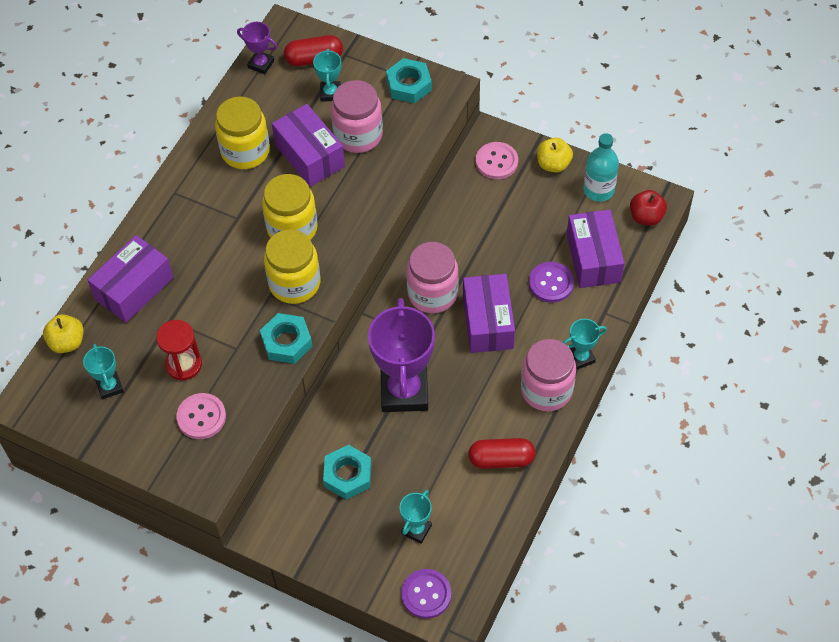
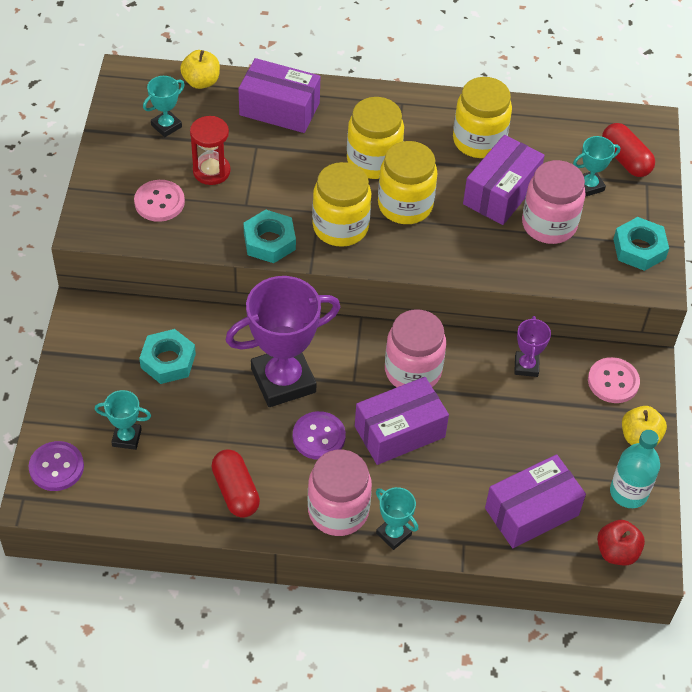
camera: 65 degrees right, 5 degrees down
purple trophy [237,22,277,74] -> purple trophy moved to [514,316,551,377]
purple button [529,262,574,303] -> purple button moved to [293,411,346,460]
none -> yellow jar [347,97,404,179]

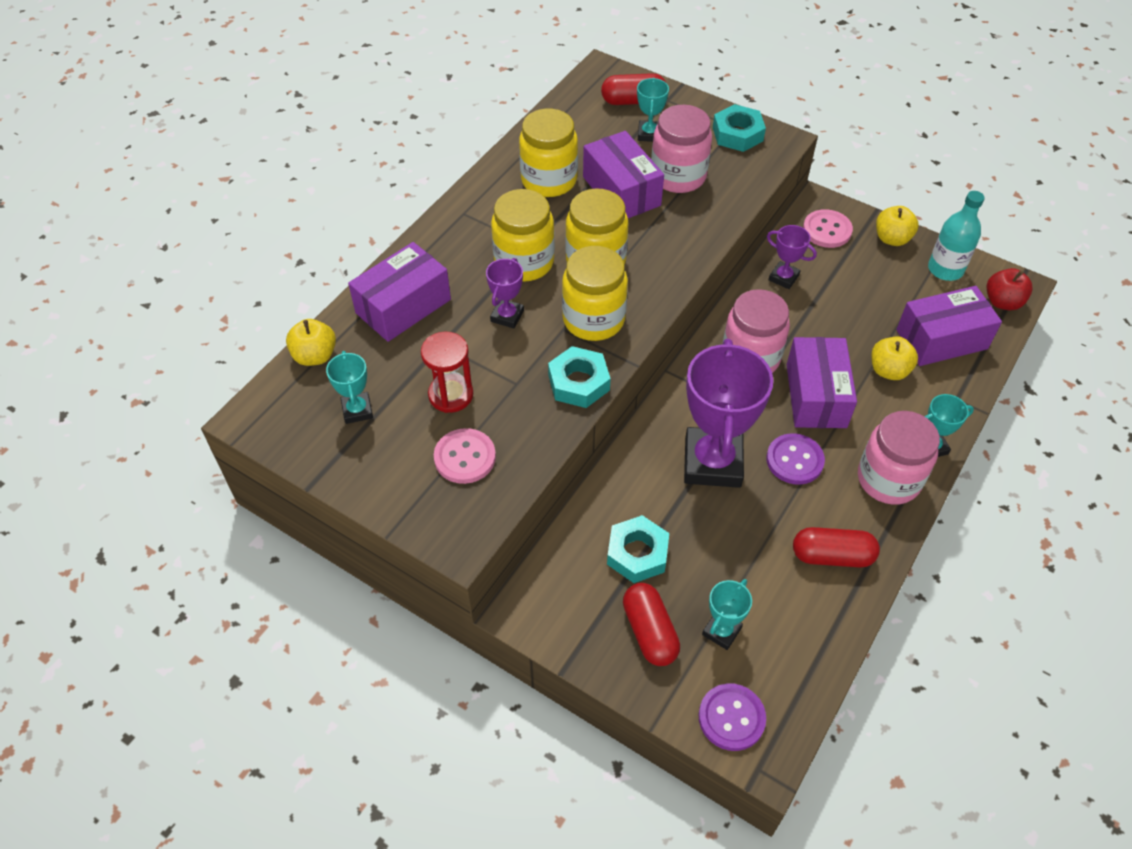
camera: 60 degrees left, 0 degrees up
purple box [485,454,586,548] -> purple box turned 75 degrees clockwise [896,286,1002,366]
none -> purple trophy [486,258,524,328]
none -> red capsule [623,583,680,666]
none -> yellow apple [871,336,918,380]

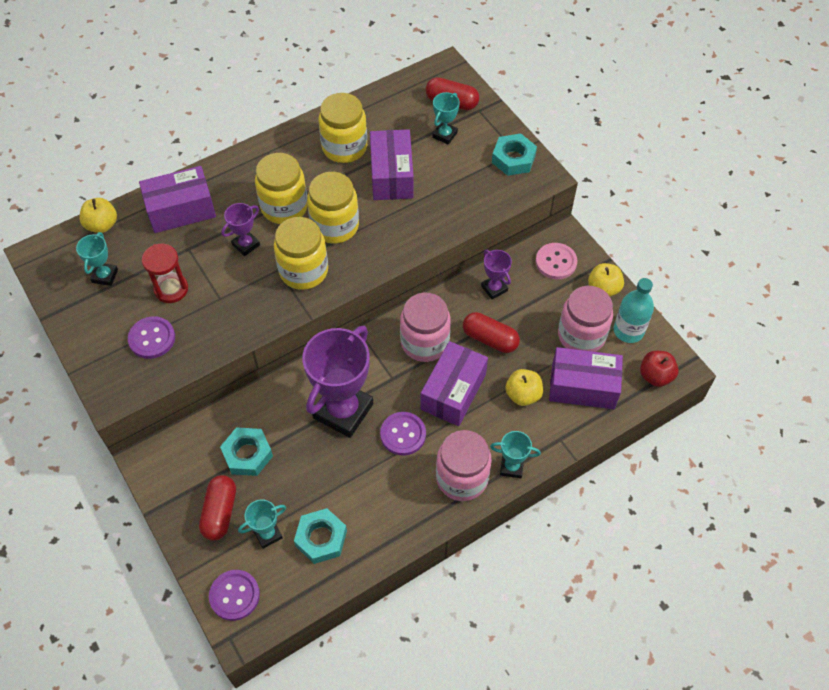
camera: 25 degrees right, 5 degrees up
pink button [434,428,496,484] -> purple button [128,316,175,359]
turquoise nut [548,346,611,408] -> turquoise nut moved to [294,508,347,564]
pink jar [651,105,712,193] -> pink jar moved to [558,286,613,352]
red capsule [793,527,880,567] -> red capsule moved to [463,312,520,353]

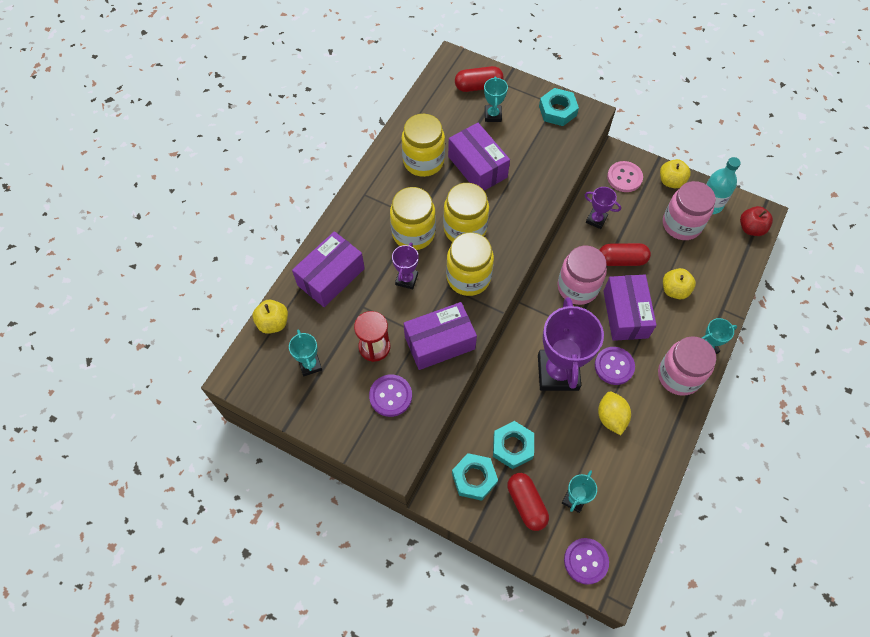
camera: 30 degrees left, 5 degrees up
turquoise nut [294,508,347,564] -> turquoise nut moved to [452,453,498,501]
purple box [549,347,623,409] -> purple box moved to [404,302,477,370]
none -> yellow lemon [598,392,631,435]

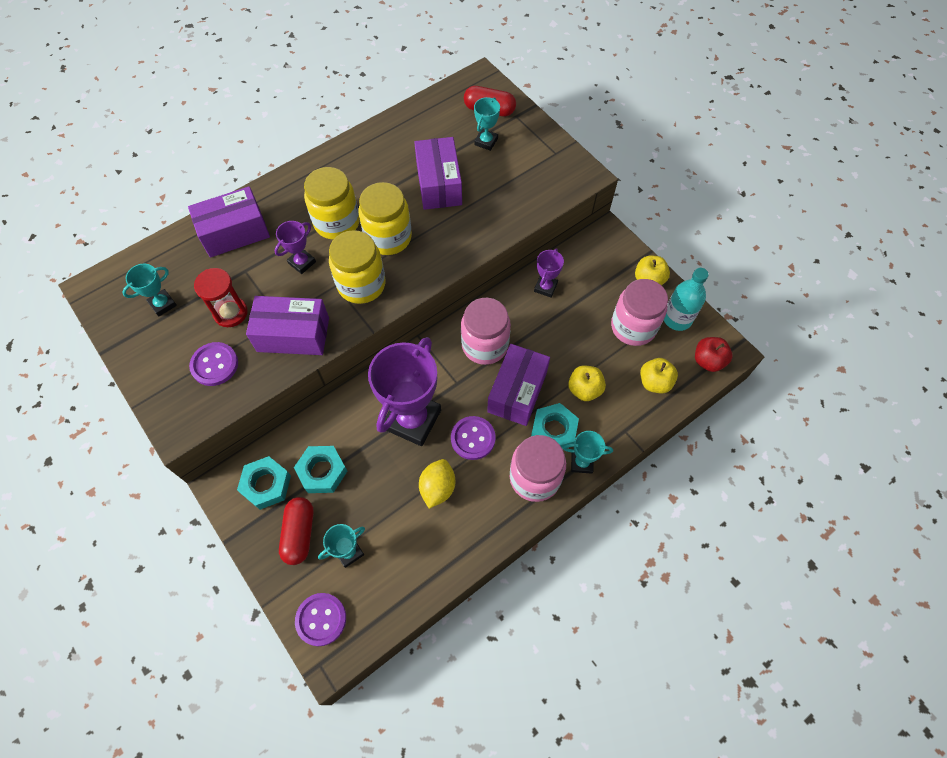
camera: 25 degrees right, 0 degrees up
yellow apple [253,300,288,334] -> yellow apple moved to [640,358,678,394]
turquoise trophy [289,329,322,376] -> turquoise trophy turned 45 degrees clockwise [122,263,177,317]
yellow jar [402,114,445,177] -> none
turquoise nut [539,88,579,126] -> turquoise nut moved to [531,403,579,449]
purple trophy [585,187,621,229] -> purple trophy turned 60 degrees clockwise [534,248,564,298]
red capsule [599,243,651,266] -> none
pink button [607,161,643,192] -> none

